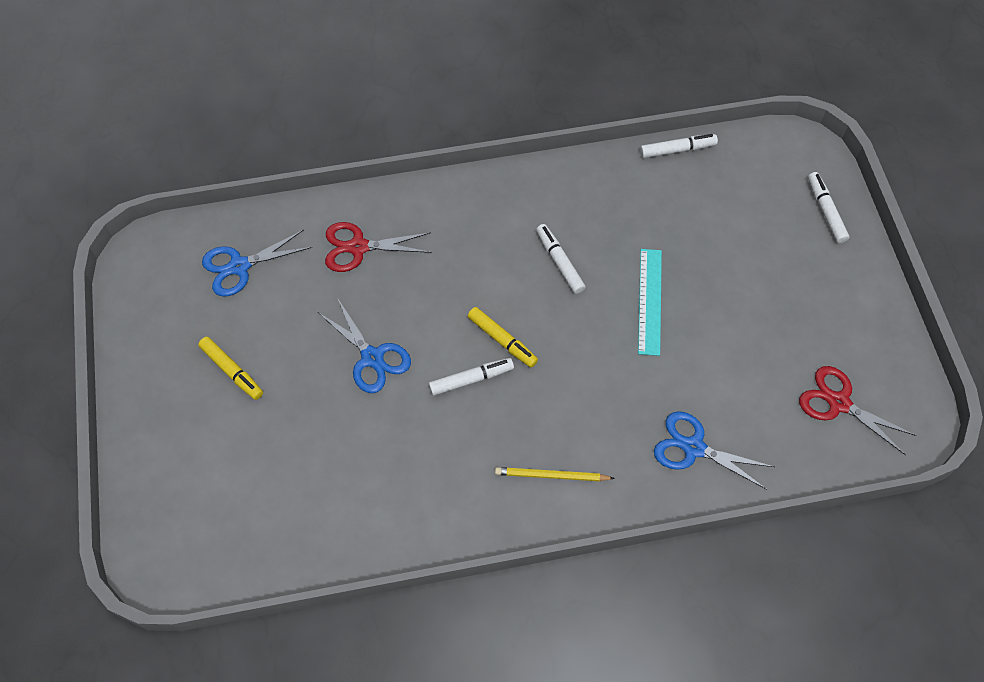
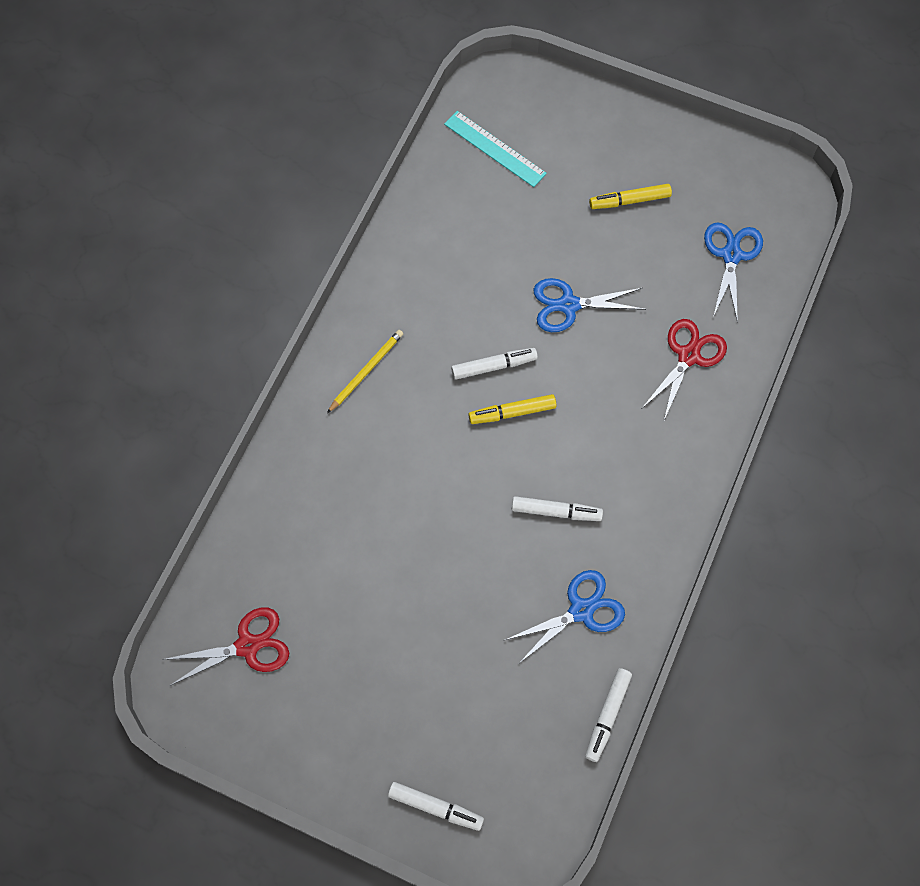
camera: 125 degrees right, 5 degrees up
white marker [429,358,514,396] -> white marker turned 120 degrees counterclockwise [451,348,538,379]
turquoise ruler [638,249,662,356] -> turquoise ruler moved to [444,111,547,187]
blue scissors [654,411,774,490] -> blue scissors moved to [505,570,625,662]

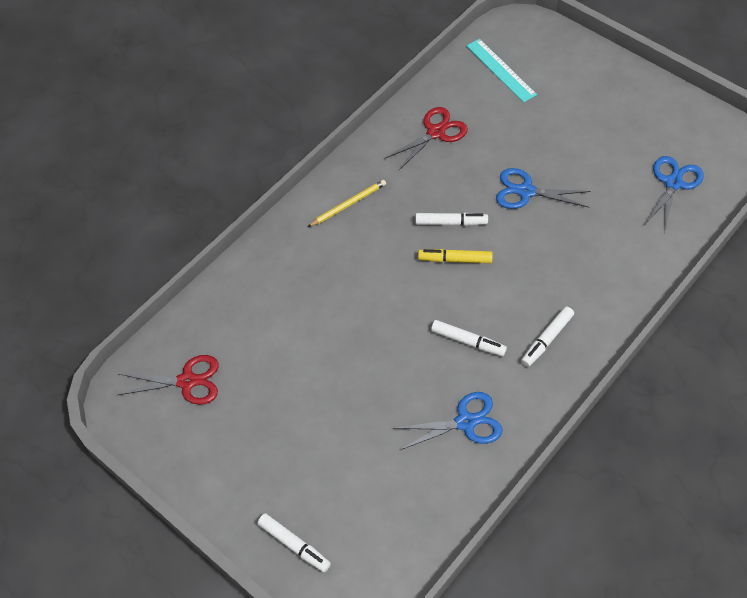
camera: 20 degrees right, 10 degrees down
white marker [585,668,632,762] -> white marker moved to [521,306,574,367]
yellow marker [589,184,672,209] -> none
red scissors [642,319,727,420] -> red scissors moved to [385,107,468,171]

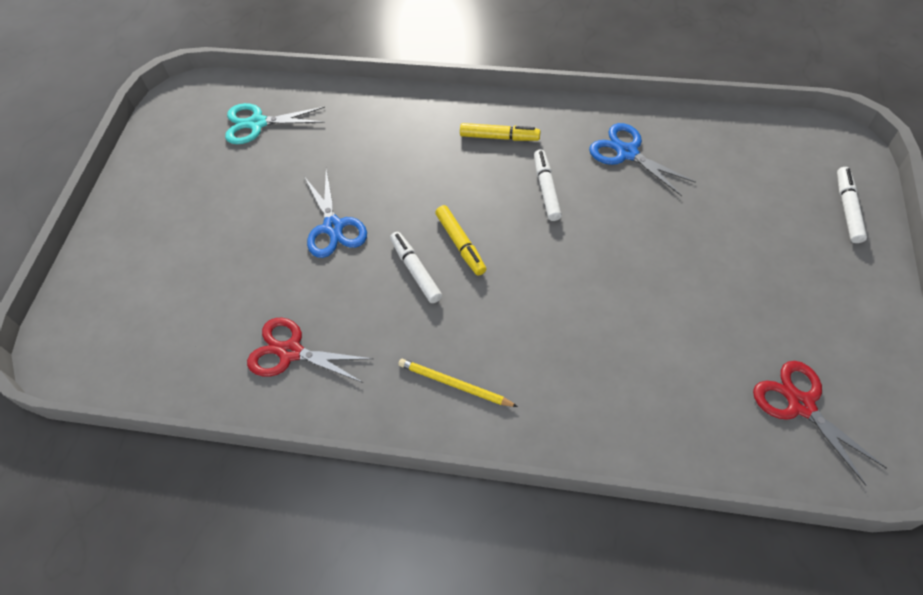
camera: 120 degrees left, 0 degrees up
turquoise ruler [467,39,537,103] -> none
white marker [521,306,574,367] -> yellow marker [460,123,540,141]
blue scissors [644,156,704,233] -> turquoise scissors [225,103,325,144]

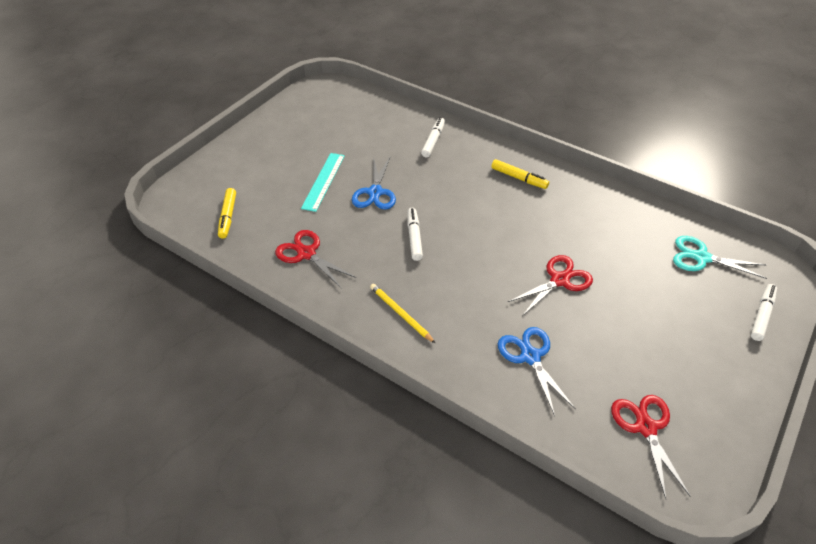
camera: 20 degrees right, 10 degrees down
turquoise scissors [225,103,325,144] -> turquoise scissors moved to [673,236,767,279]
yellow marker [435,205,486,275] -> yellow marker moved to [218,188,236,239]
white marker [534,150,562,221] -> white marker moved to [421,117,445,157]
blue scissors [589,123,696,196] -> blue scissors moved to [498,327,576,416]
none -> turquoise ruler [301,153,345,212]
none -> red scissors [508,255,593,316]

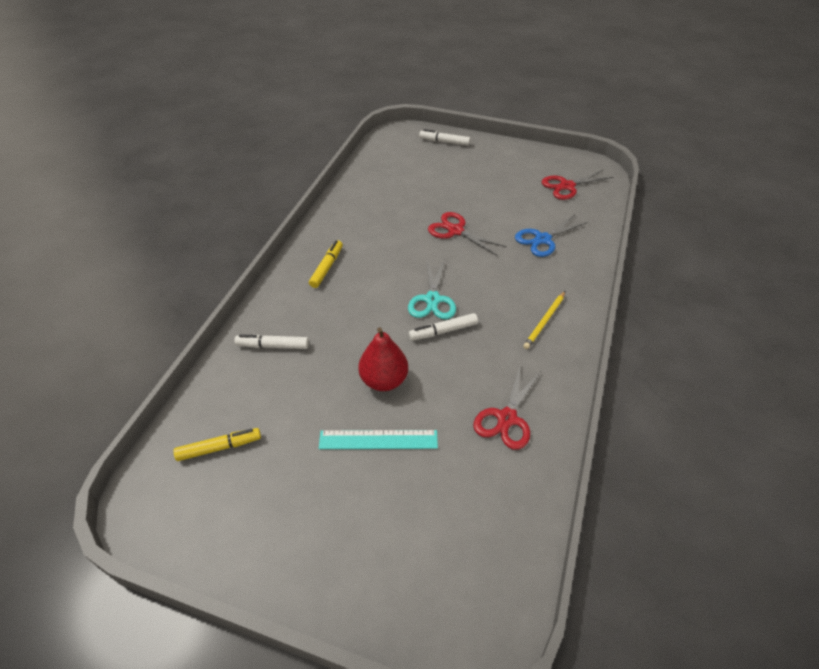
camera: 105 degrees left, 0 degrees up
yellow marker [218,188,236,239] -> yellow marker moved to [173,428,261,461]
blue scissors [352,156,396,209] -> red pear [359,328,408,391]
turquoise scissors [673,236,767,279] -> turquoise scissors moved to [408,259,456,319]

